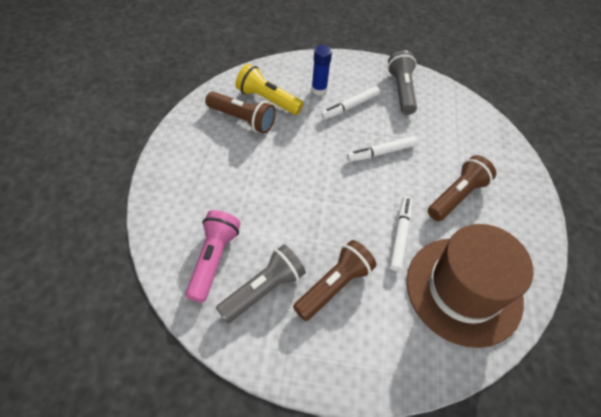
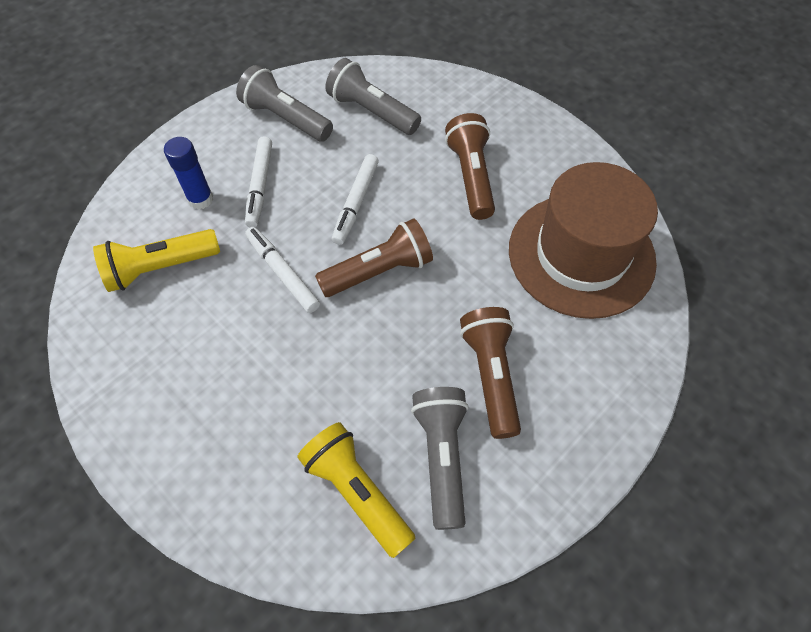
camera: 50 degrees left, 5 degrees up
pink flashlight [185,210,241,303] -> yellow flashlight [297,422,416,558]
brown flashlight [205,92,276,134] -> brown flashlight moved to [315,218,433,297]
white marker [389,196,412,271] -> white marker moved to [245,227,320,313]
none -> grey flashlight [325,58,421,135]

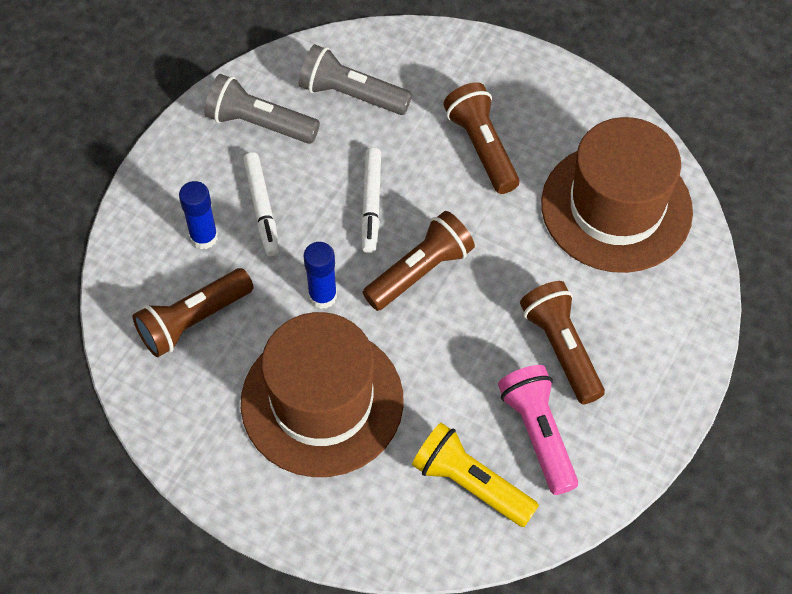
camera: 15 degrees left, 0 degrees up
yellow flashlight [93,229,220,292] -> brown flashlight [133,268,254,357]
white marker [245,227,320,313] -> blue glue stick [304,242,337,309]
grey flashlight [411,387,469,530] -> pink flashlight [498,365,578,495]
none -> brown hat [241,312,404,477]

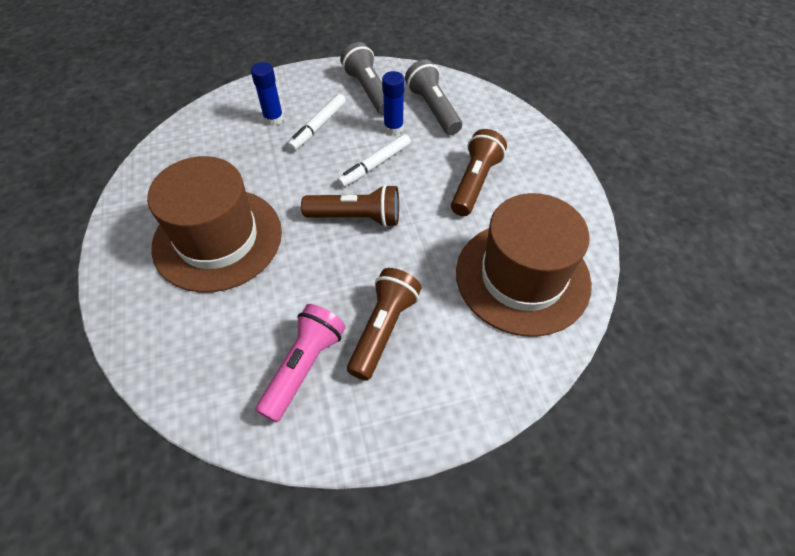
camera: 45 degrees right, 5 degrees down
brown flashlight [133,268,254,357] -> none
blue glue stick [304,242,337,309] -> blue glue stick moved to [382,71,405,135]
yellow flashlight [412,423,539,527] -> none

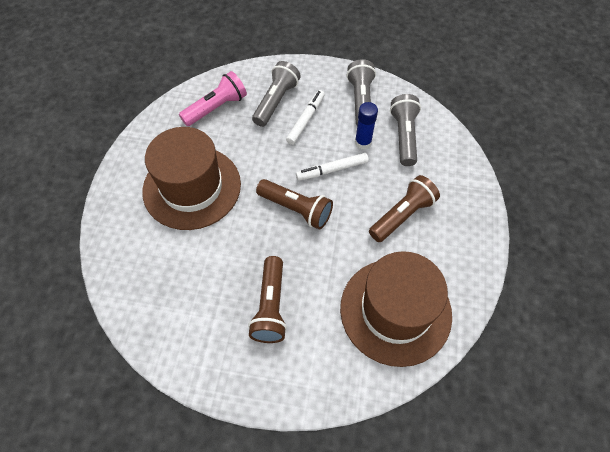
camera: 25 degrees right, 5 degrees up
blue glue stick [251,62,284,126] -> grey flashlight [252,61,301,127]
pink flashlight [255,304,346,422] -> pink flashlight moved to [179,71,247,126]
white marker [288,94,346,151] -> white marker turned 150 degrees clockwise [286,90,325,145]
brown flashlight [347,268,422,381] -> brown flashlight turned 135 degrees clockwise [248,256,287,343]

